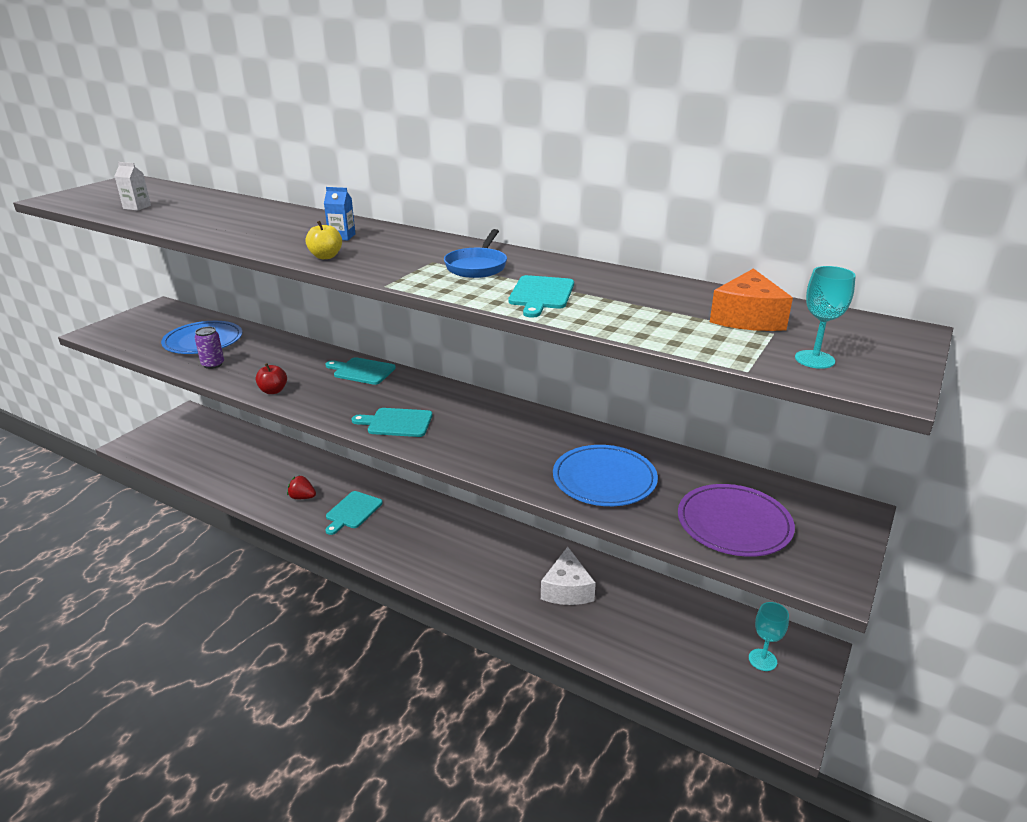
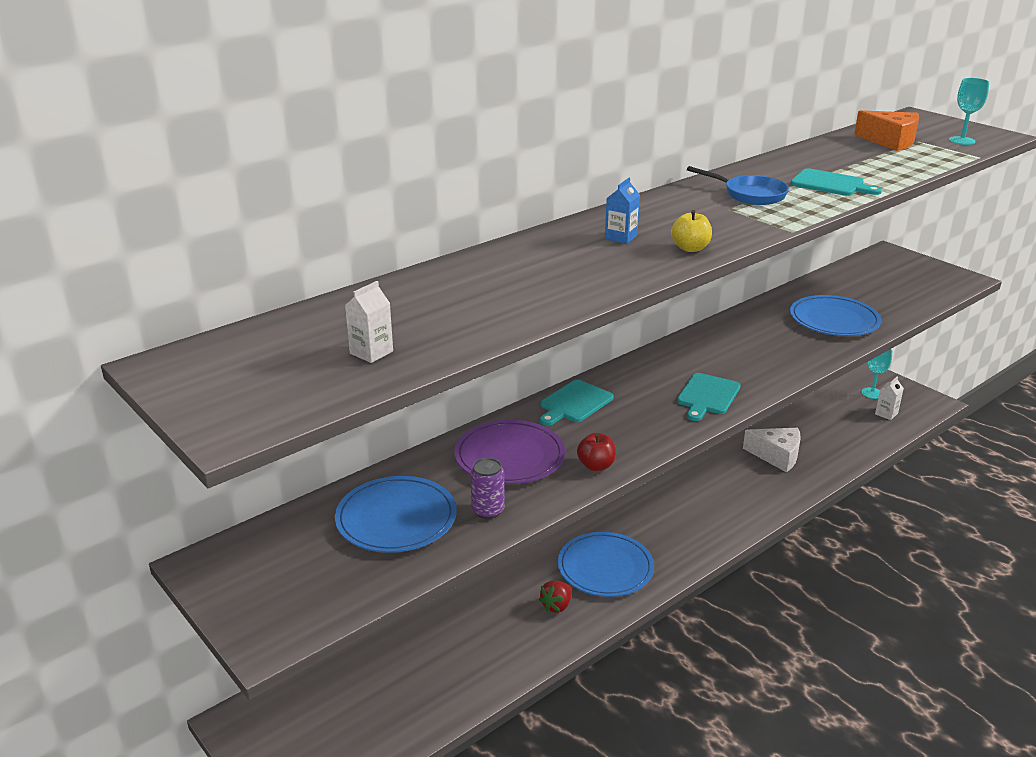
camera: 70 degrees left, 0 degrees up
turquoise cutting board [326,491,383,535] -> blue plate [558,532,654,597]
purple plate [678,484,795,557] -> purple plate moved to [454,420,565,484]
none -> white carton [875,376,904,420]

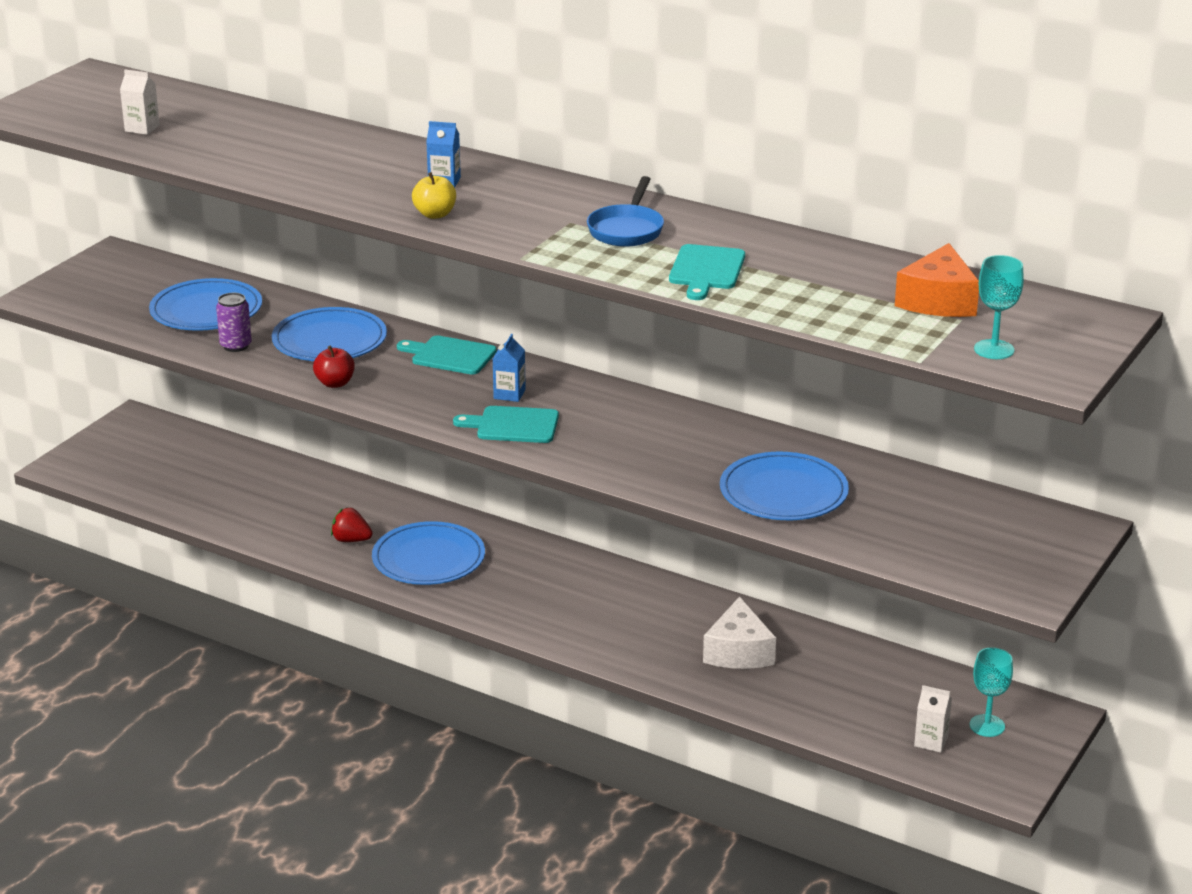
camera: 70 degrees right, 0 degrees up
purple plate [454,420,565,484] -> blue plate [272,307,387,361]
none -> blue carton [493,334,526,402]

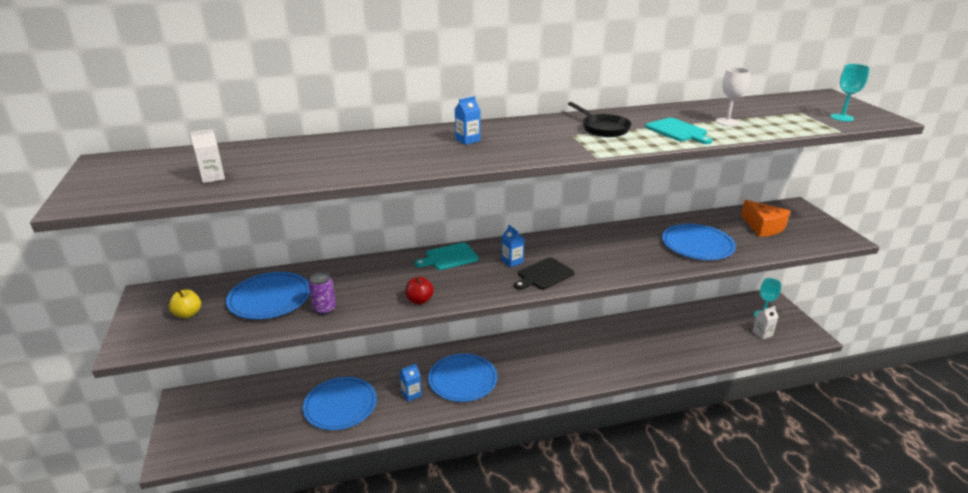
camera: 45 degrees left, 0 degrees up
blue plate [272,307,387,361] -> blue plate moved to [303,377,377,430]
red strawberry [331,507,372,542] -> blue carton [399,364,422,402]
yellow apple [412,172,456,219] -> yellow apple moved to [169,289,201,318]
turquoise cutting board [453,406,559,443] -> black cutting board [514,257,575,290]
blue pan [587,176,664,247] -> black pan [568,102,631,137]
white cheese [703,596,776,669] -> none
orange cheese [895,243,979,317] -> orange cheese moved to [741,200,790,237]
none -> white goblet [716,67,750,126]

